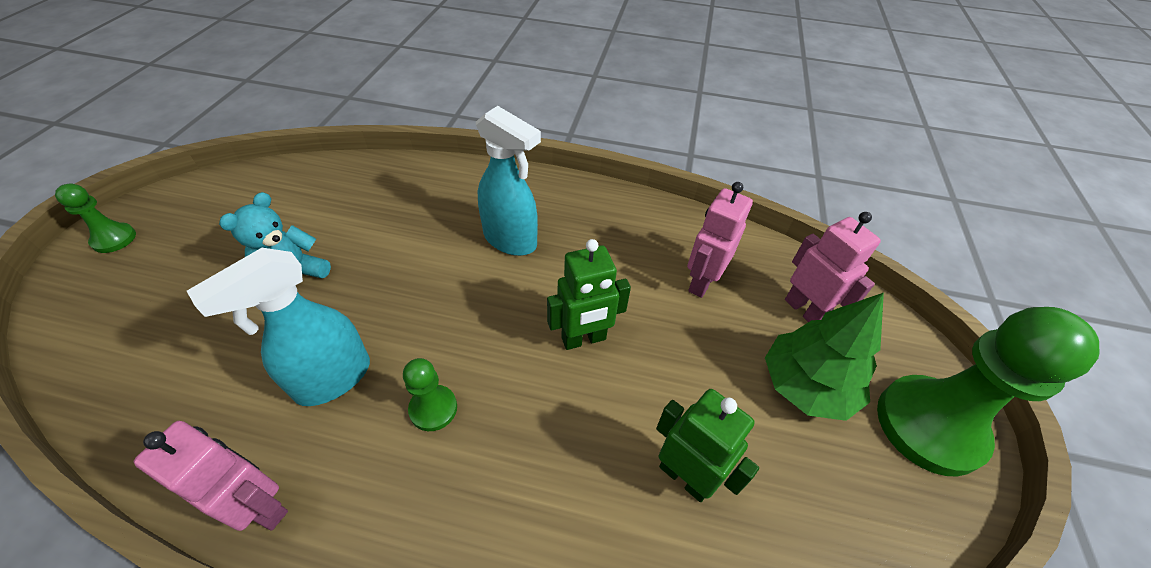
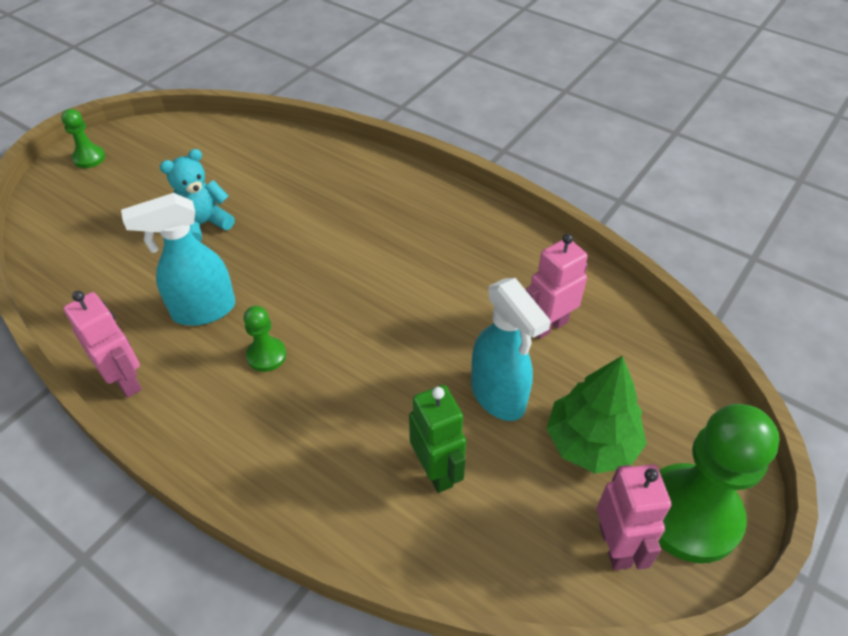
camera: 25 degrees right, 0 degrees up
turquoise spray bottle [476,106,541,256] -> turquoise spray bottle moved to [471,278,551,421]
green robot [547,239,631,350] -> none
pink robot [785,212,881,322] -> pink robot moved to [597,464,671,570]

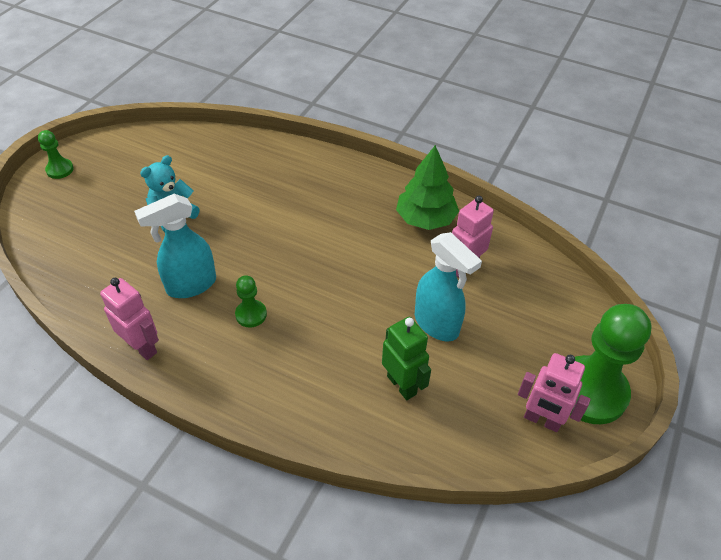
camera: 10 degrees left, 0 degrees up
green tree [546,356,647,474] -> green tree moved to [396,145,459,230]
pink robot [597,464,671,570] -> pink robot turned 135 degrees clockwise [518,353,590,432]

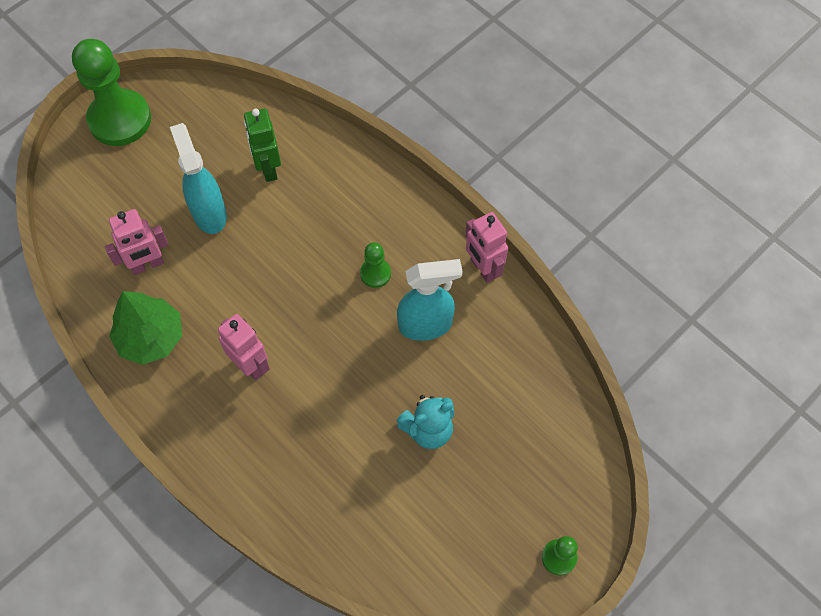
camera: 160 degrees left, 15 degrees up
pink robot [518,353,590,432] -> pink robot moved to [218,314,270,380]

